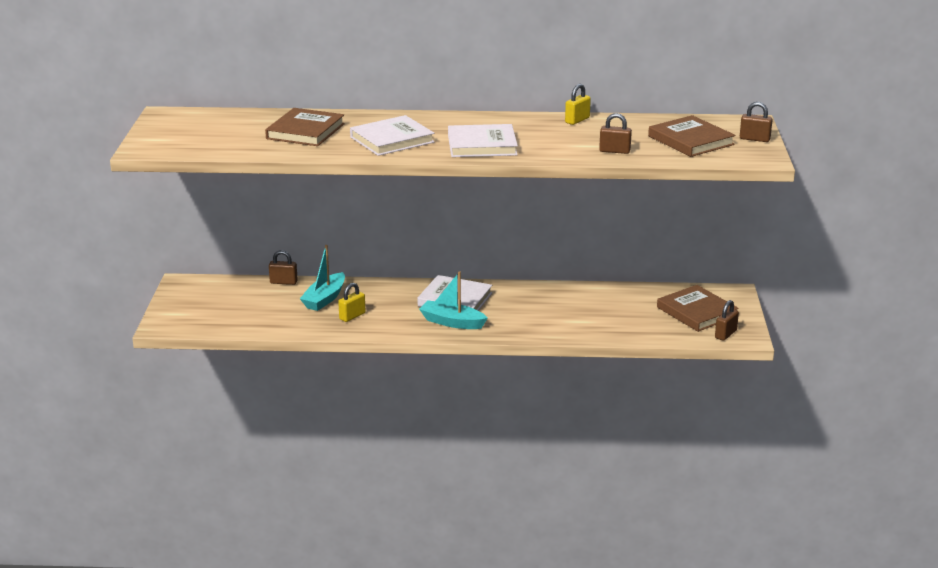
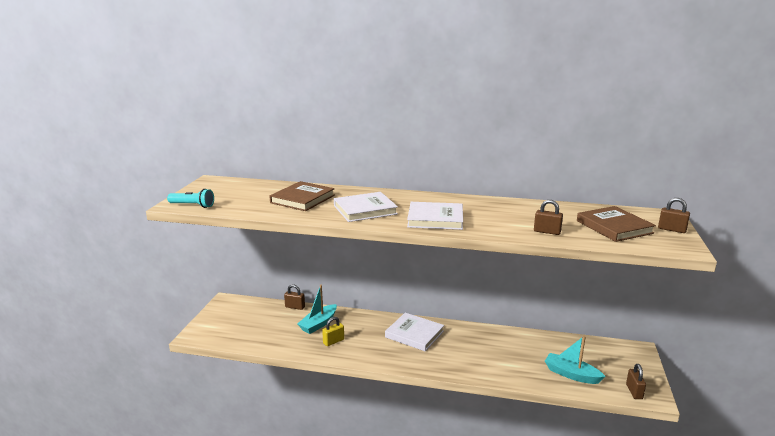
camera: 10 degrees right, 5 degrees down
turquoise boat [419,271,488,329] -> turquoise boat moved to [545,335,606,384]
yellow padlock [565,84,591,125] -> none
brown book [657,285,739,332] -> none
brown padlock [715,300,739,341] -> brown padlock turned 45 degrees counterclockwise [626,364,646,399]
none -> turquoise flashlight [167,189,214,208]

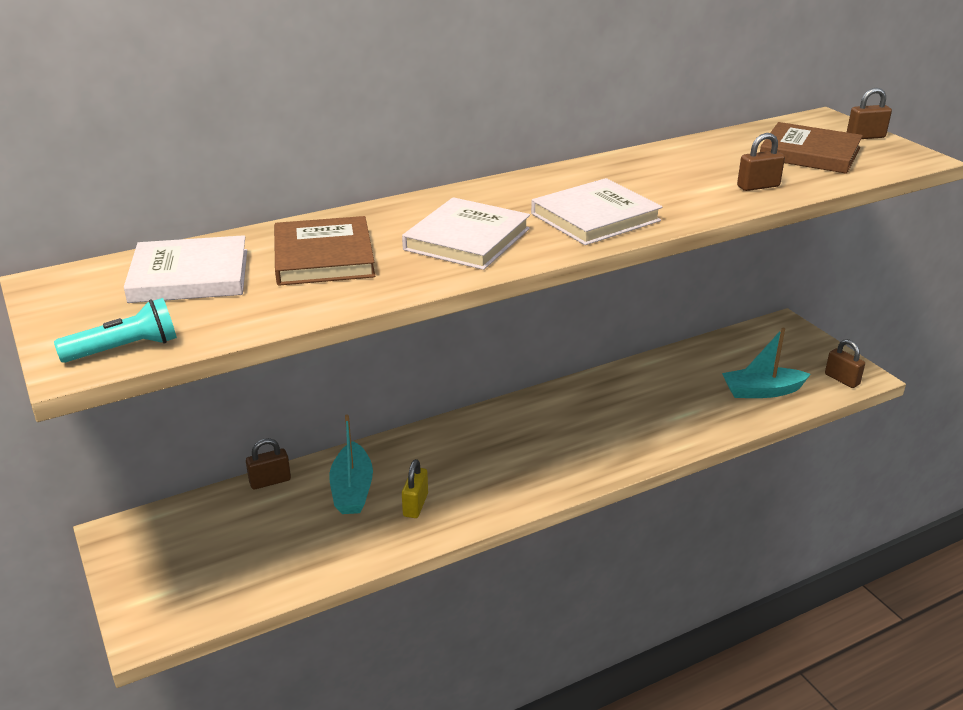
camera: 40 degrees left, 10 degrees up
white book [385,313,444,351] -> white book moved to [124,235,247,303]

